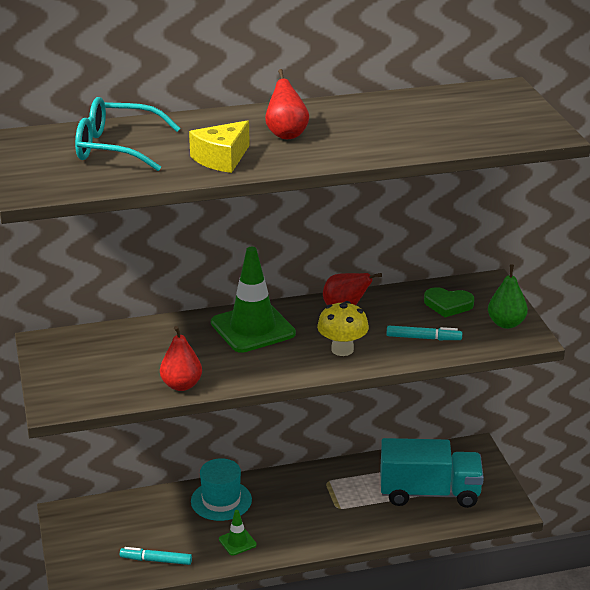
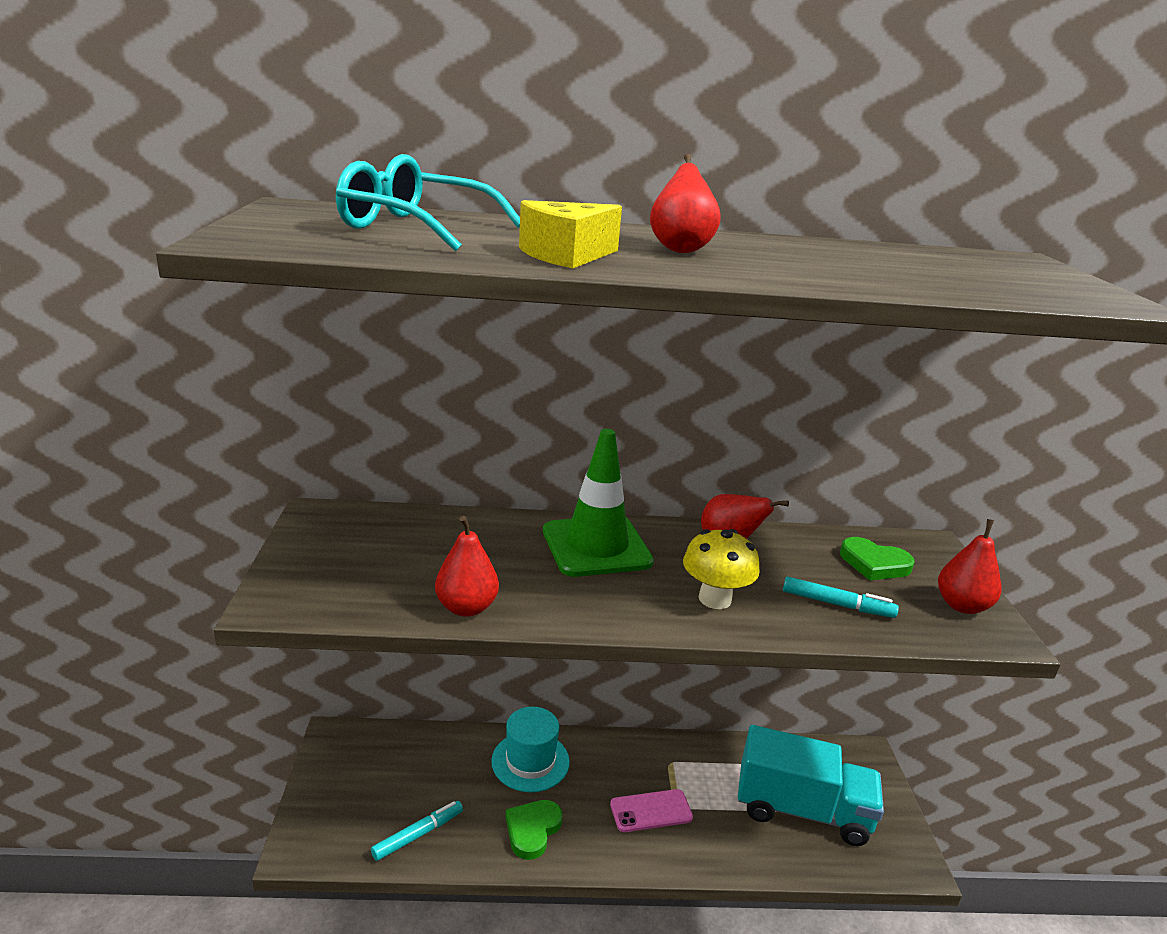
camera: 10 degrees right, 5 degrees down
turquoise marker [120,547,192,565] -> turquoise marker turned 120 degrees clockwise [371,801,463,861]
green traffic cone [219,510,257,556] -> green heart [506,800,563,860]
green pear [488,264,528,329] -> red pear [938,519,1002,614]
none -> pink phone [610,789,693,832]

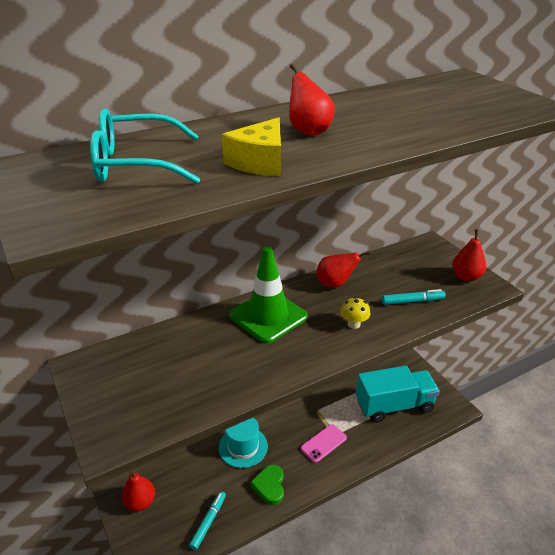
camera: 25 degrees left, 10 degrees up
red pear [435,516,499,617] -> red pear moved to [122,471,155,511]
yellow mushroom [683,529,760,609] -> yellow mushroom [340,297,371,329], size x0.66
green heart [840,537,915,580] -> none

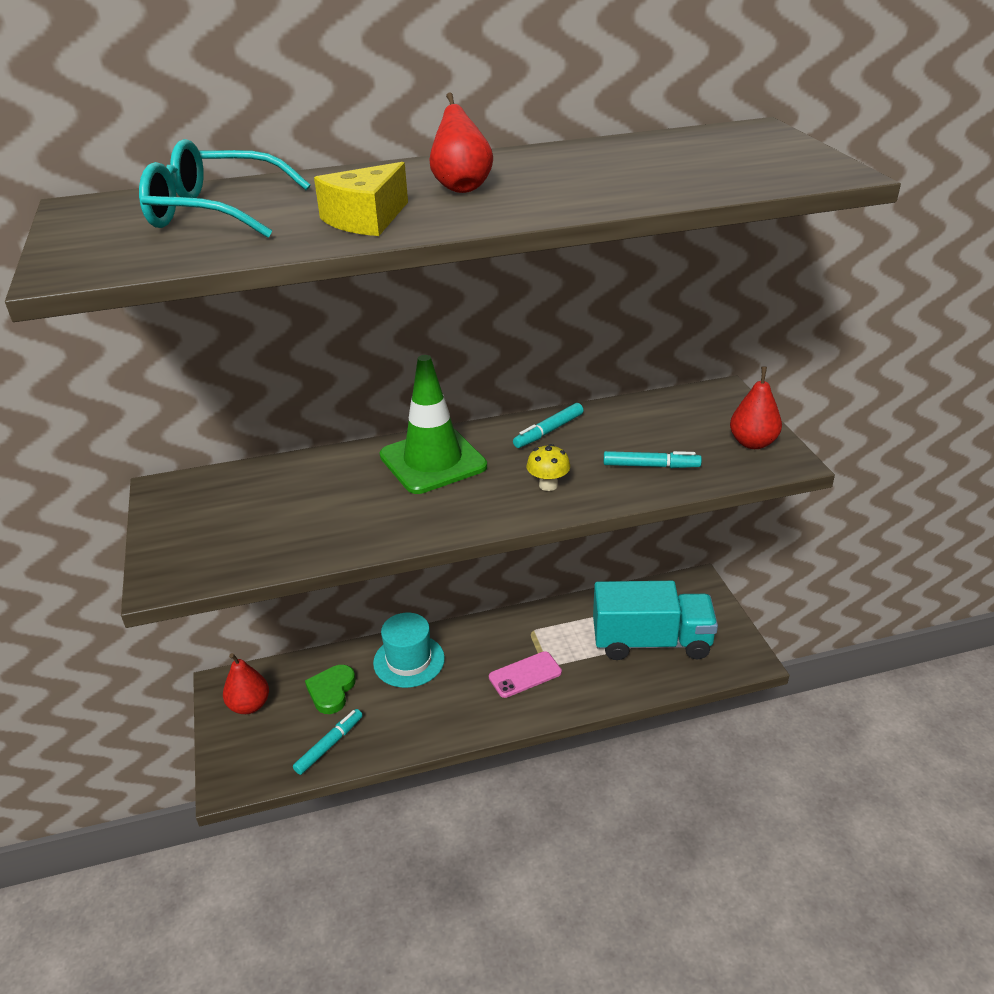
camera: 15 degrees right, 0 degrees up
green heart [250,465,284,505] -> green heart moved to [305,665,356,714]
red pear [317,251,370,288] -> turquoise marker [513,403,584,448]

